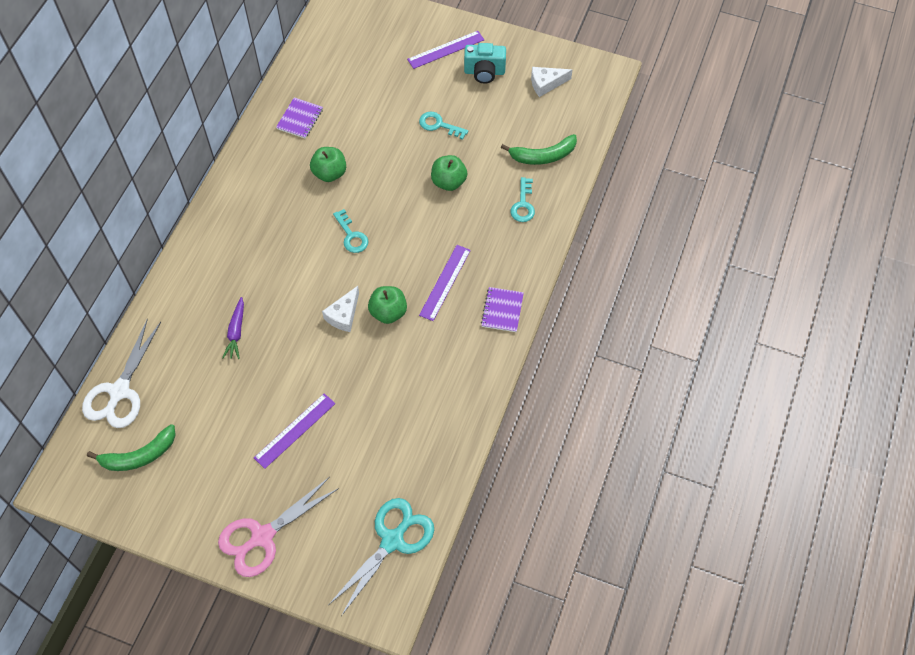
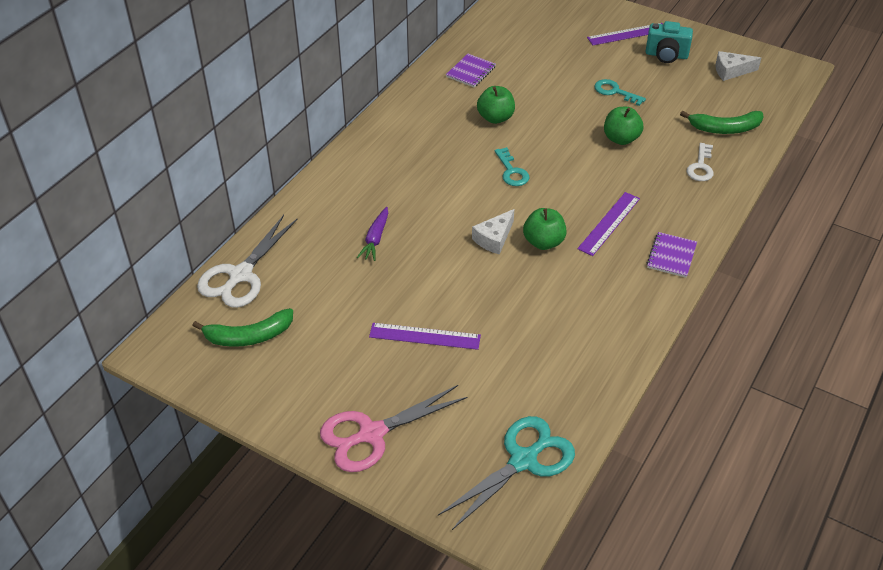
camera: 10 degrees right, 15 degrees down
purple ruler [254,393,336,469] -> purple ruler turned 45 degrees clockwise [369,323,481,350]
turquoise key [510,177,535,222] -> white key [686,143,714,181]

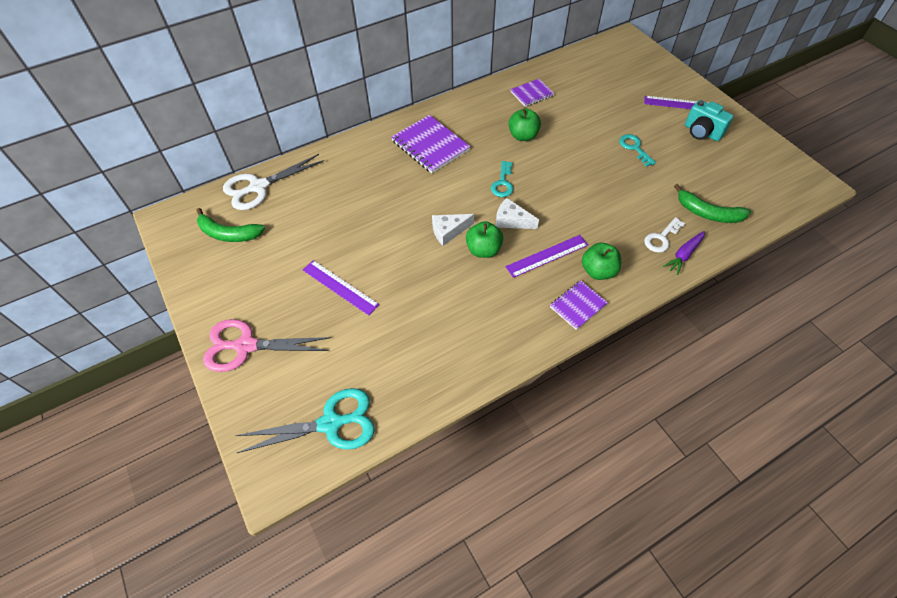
camera: 30 degrees right, 10 degrees up
purple carrot [357,207,388,261] -> purple carrot moved to [663,231,705,275]
green apple [604,107,643,145] -> green apple moved to [582,243,621,280]
white cheese [716,51,761,81] -> white cheese moved to [496,198,539,229]
none -> purple notebook [391,115,470,173]

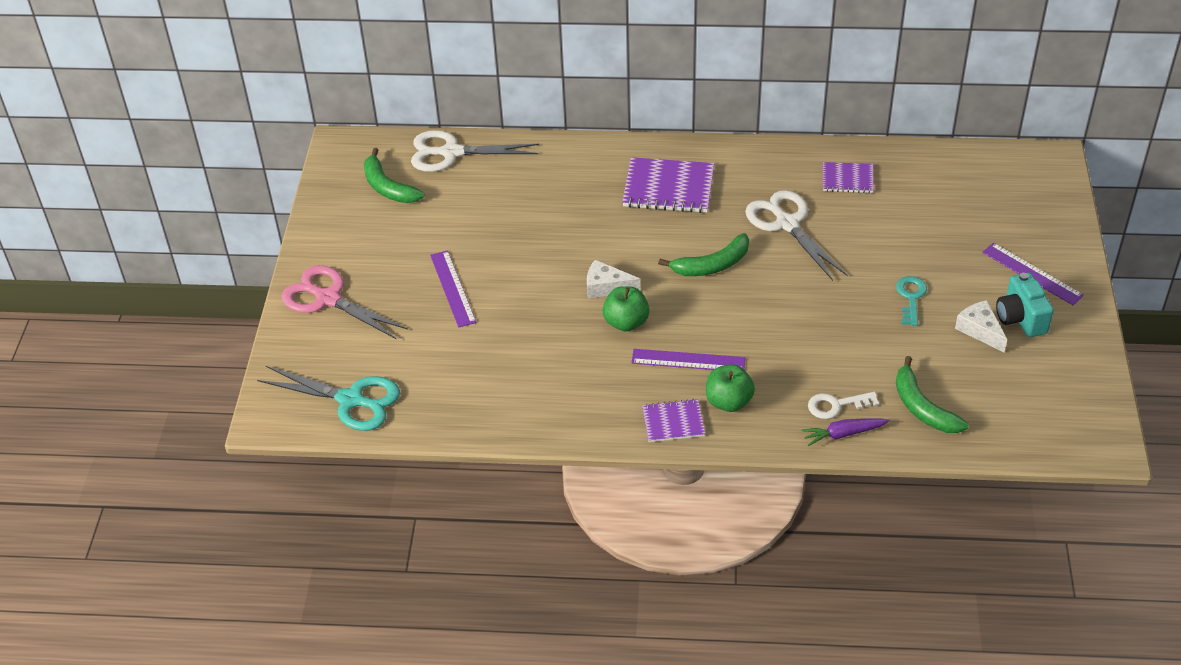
camera: 35 degrees right, 10 degrees down
purple notebook [391,115,470,173] -> purple notebook turned 75 degrees counterclockwise [622,157,714,213]
turquoise key [491,161,513,197] -> green banana [658,233,749,276]
white cheese [496,198,539,229] -> white cheese moved to [955,300,1007,352]
green apple [508,108,541,141] -> white scissors [745,190,848,281]

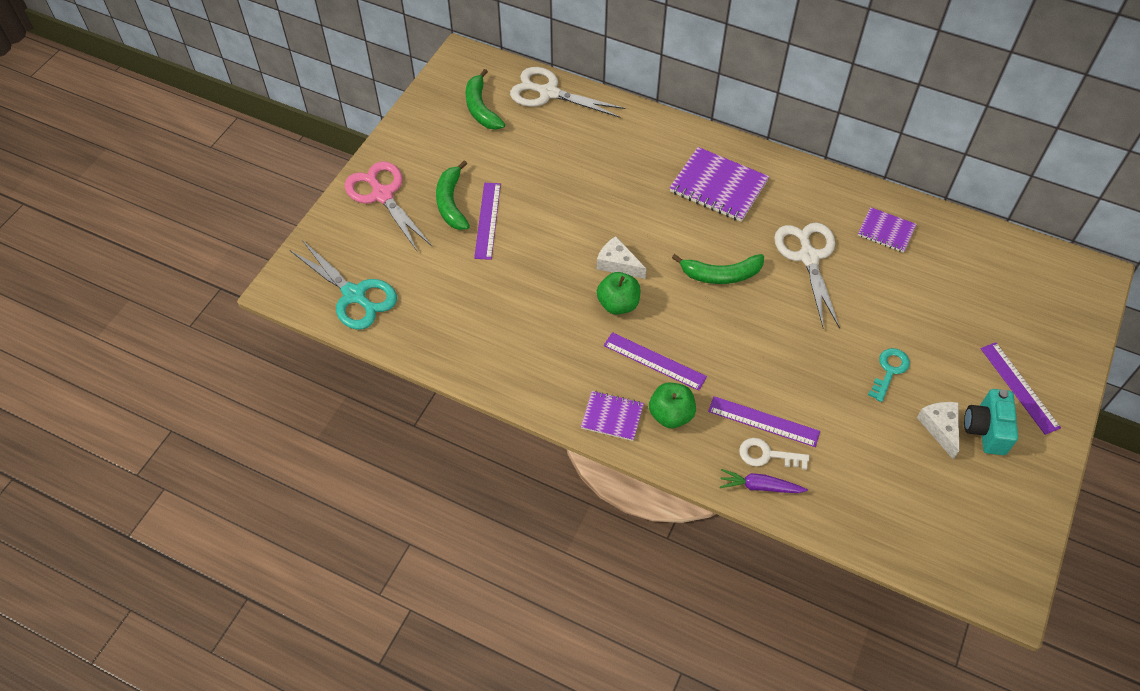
camera: 20 degrees right, 10 degrees up
green banana [896,356,969,433] -> green banana moved to [436,160,470,230]
none -> purple ruler [708,396,820,447]

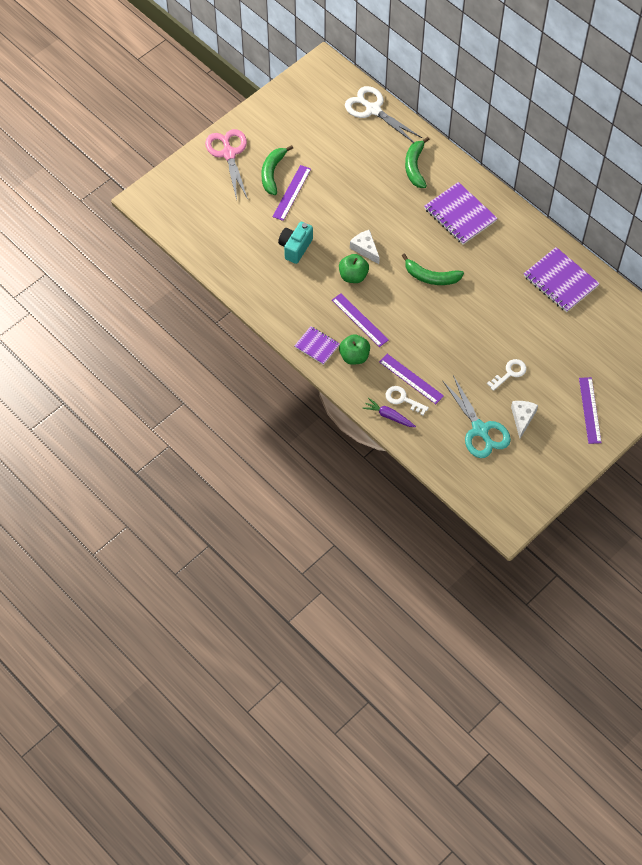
camera: 20 degrees right, 5 degrees up
turquoise scissors [290,240,397,330] -> turquoise scissors moved to [442,375,511,458]
green banana [465,69,505,130] -> green banana moved to [405,137,430,188]
white scissors [774,223,840,328] -> none
purple notebook [858,207,917,253] -> purple notebook [524,247,600,312], size x1.70
turquoise key [868,348,910,402] -> white key [487,359,526,391]
turquoise camera [964,389,1018,455] -> turquoise camera moved to [278,222,313,264]

